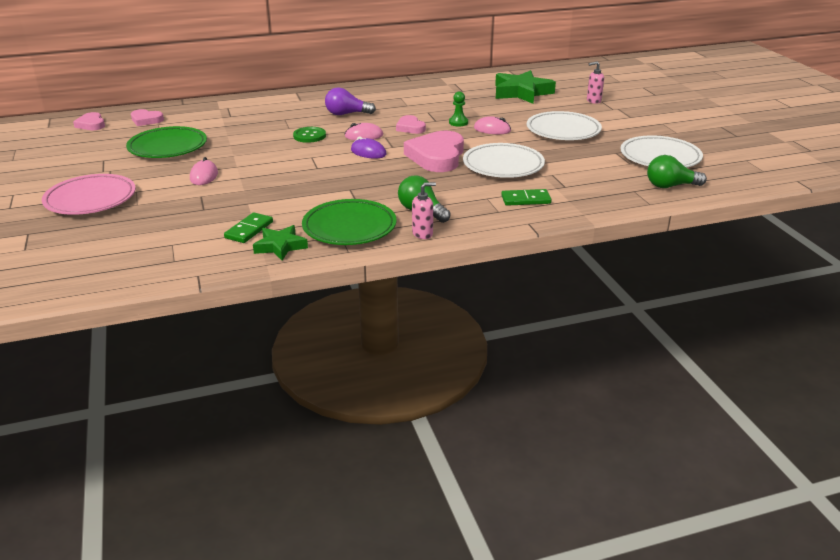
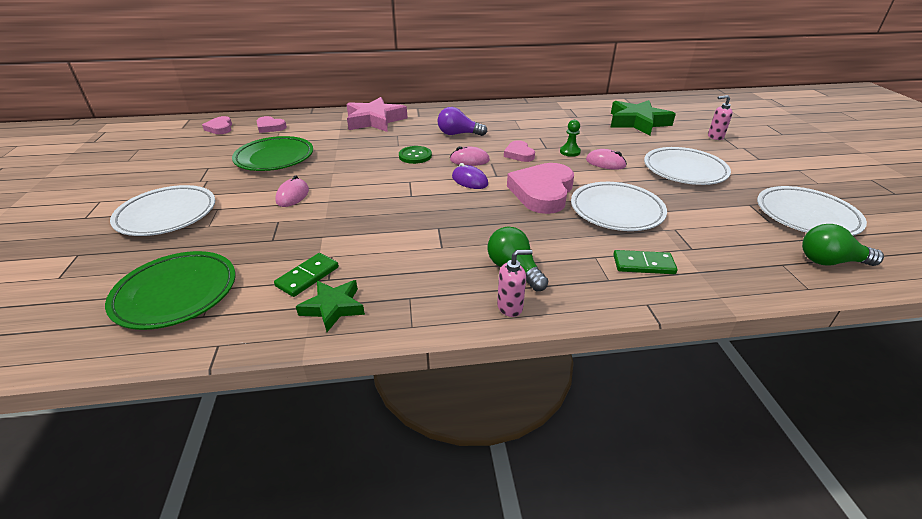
camera: 10 degrees right, 5 degrees up
pink plate [42,174,136,215] -> white plate [110,185,215,236]
green plate [302,199,397,245] -> green plate moved to [105,251,236,330]
none -> pink star [346,97,407,132]

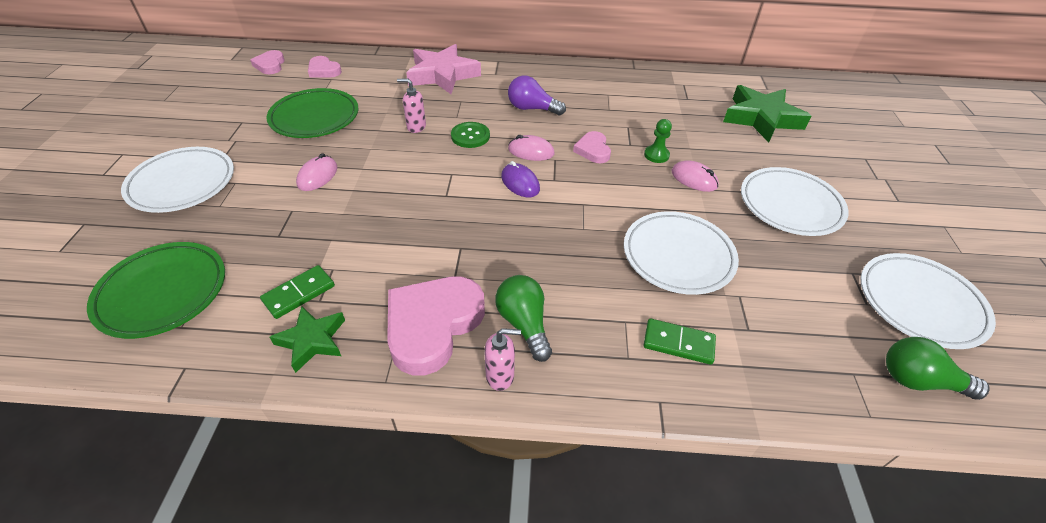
camera: 10 degrees right, 10 degrees up
pink heart [507,163,574,214] -> pink heart moved to [387,276,485,375]
pink soap dispenser [708,95,733,140] -> pink soap dispenser moved to [397,79,426,133]

